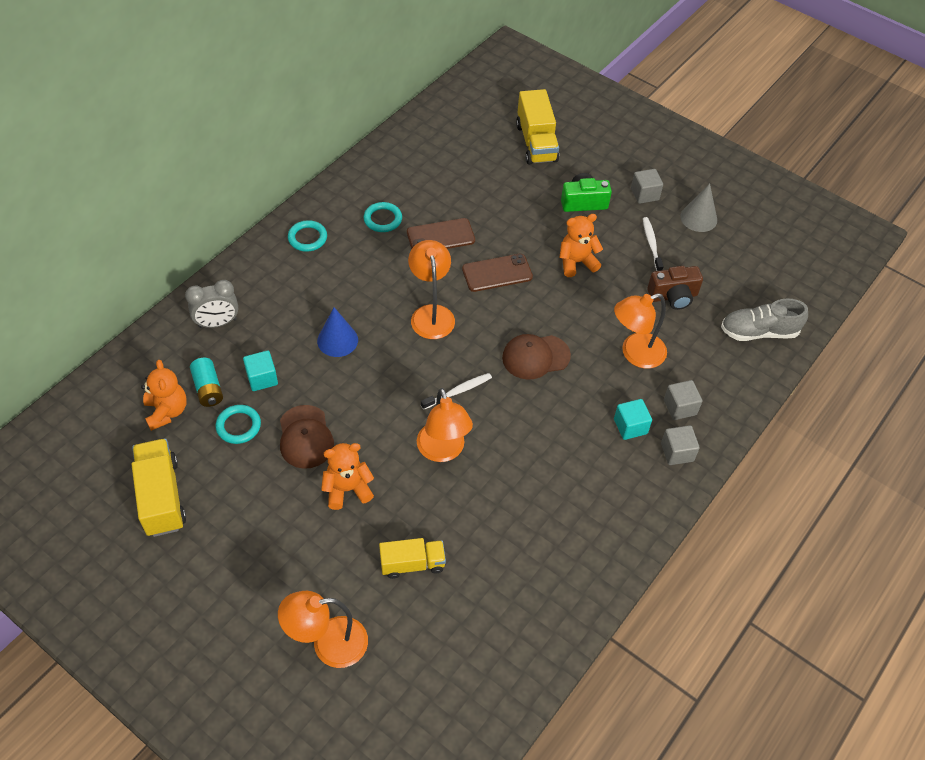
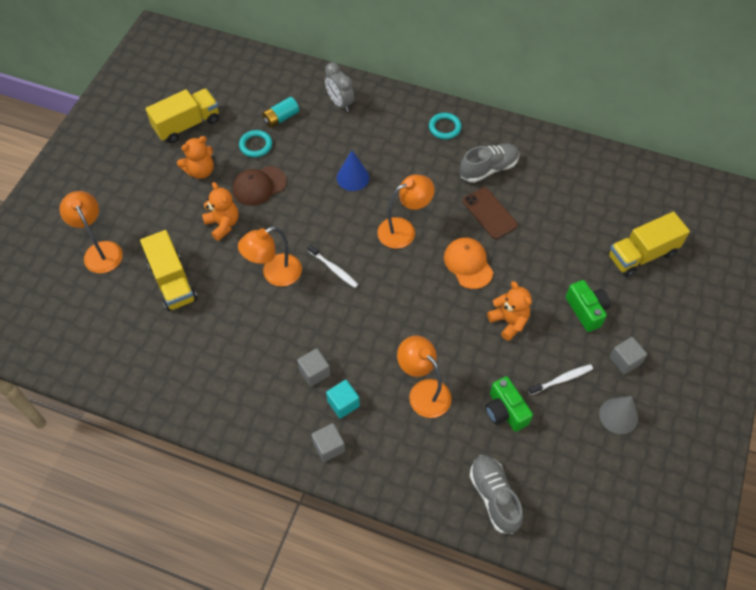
camera: 75 degrees right, 5 degrees up
orange teddy bear [141,360,187,431] -> orange teddy bear moved to [177,136,214,179]
turquoise cube [243,350,278,391] -> none
turquoise ring [363,202,402,232] -> grey shoe [460,144,520,183]
yellow truck [379,538,446,579] -> yellow truck [140,230,197,311], size x1.52
brown phone [462,254,533,292] -> orange cap [444,237,493,289]
brown cap [502,334,571,380] -> none
brown camera [647,266,703,310] -> green camera [485,376,533,432]
grey cube [664,380,702,420] -> grey cube moved to [297,348,330,386]

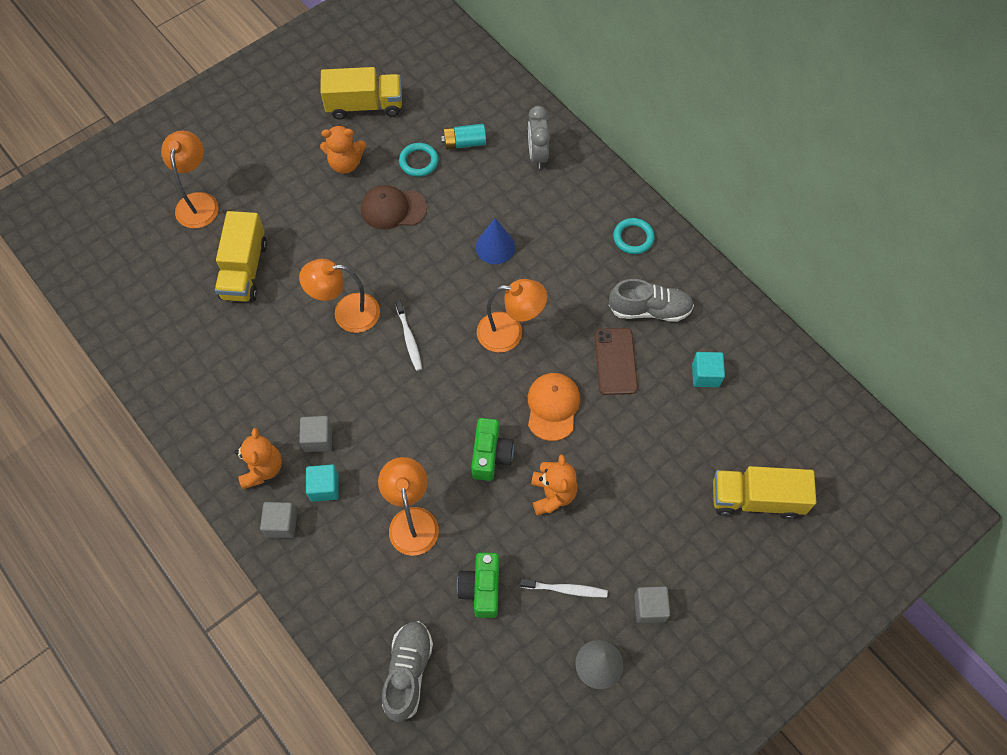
camera: 30 degrees right, 5 degrees up
orange teddy bear [202,182,239,241] -> orange teddy bear moved to [235,428,282,489]
green camera [566,280,610,332] -> green camera moved to [471,418,514,481]
none -> turquoise cube [692,352,725,387]

